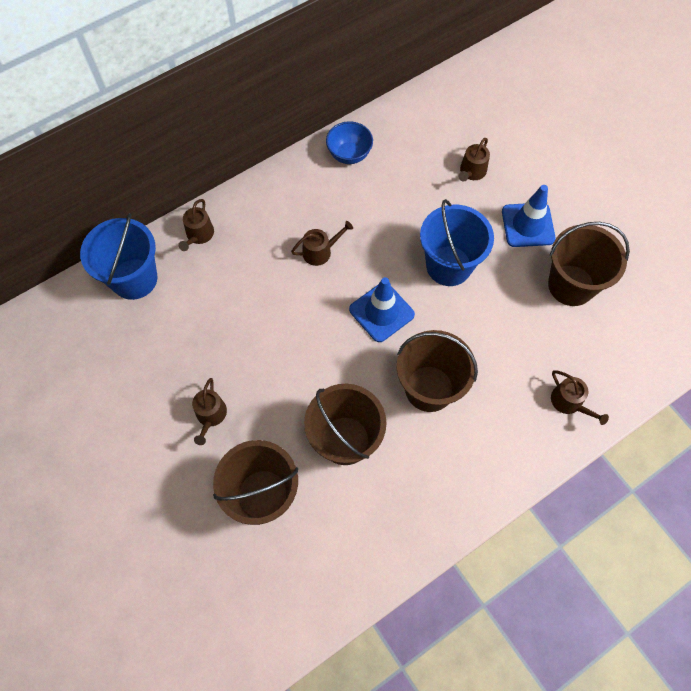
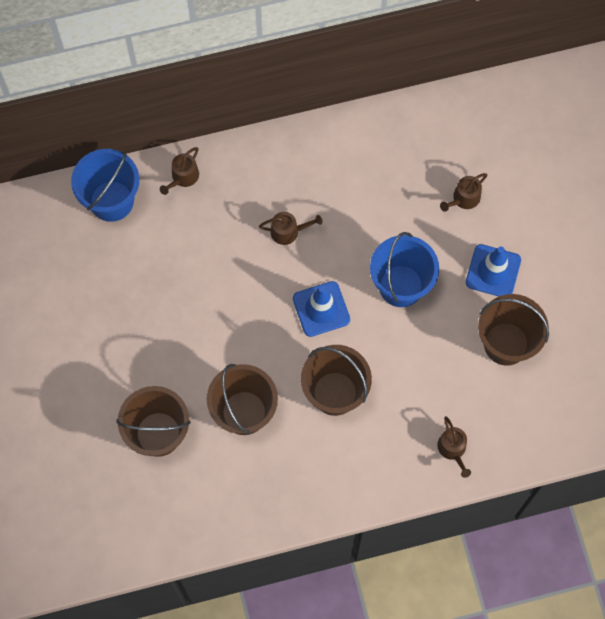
camera: 20 degrees right, 5 degrees up
brown watering can [192,378,227,445] -> none
blue bowl [326,121,373,164] -> none

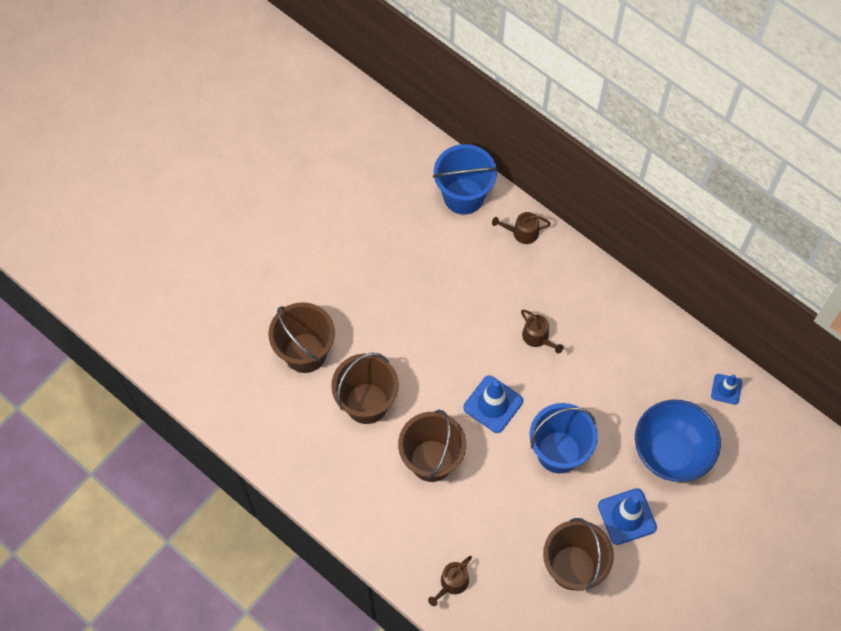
camera: 55 degrees right, 5 degrees down
brown watering can [440,173,488,212] -> blue bowl [635,400,721,482]
none -> blue traffic cone [711,374,742,405]

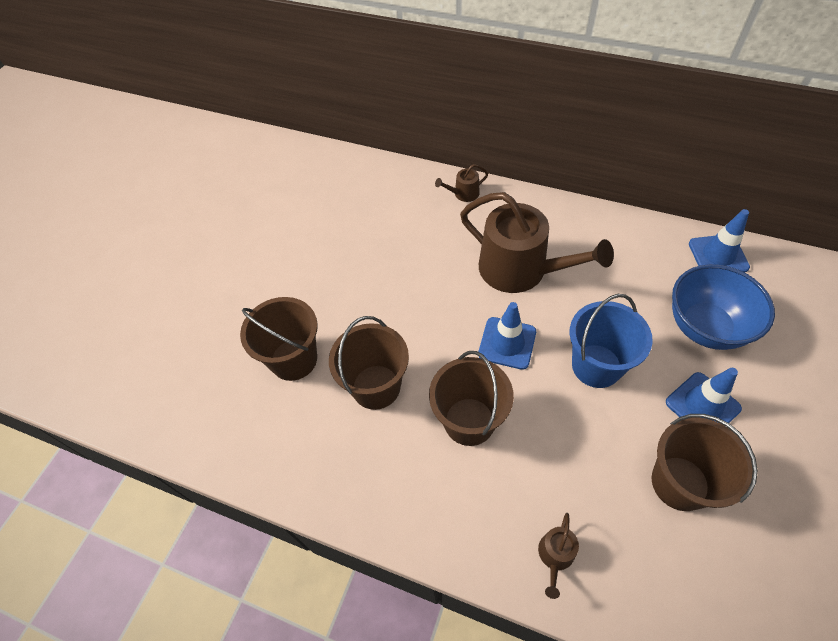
camera: 15 degrees left, 10 degrees down
blue bucket [433,144,498,215] -> none
brown watering can [521,310,563,353] -> brown watering can [460,192,614,293], size x2.43
blue traffic cone [711,374,742,405] -> blue traffic cone [689,209,750,273], size x1.66

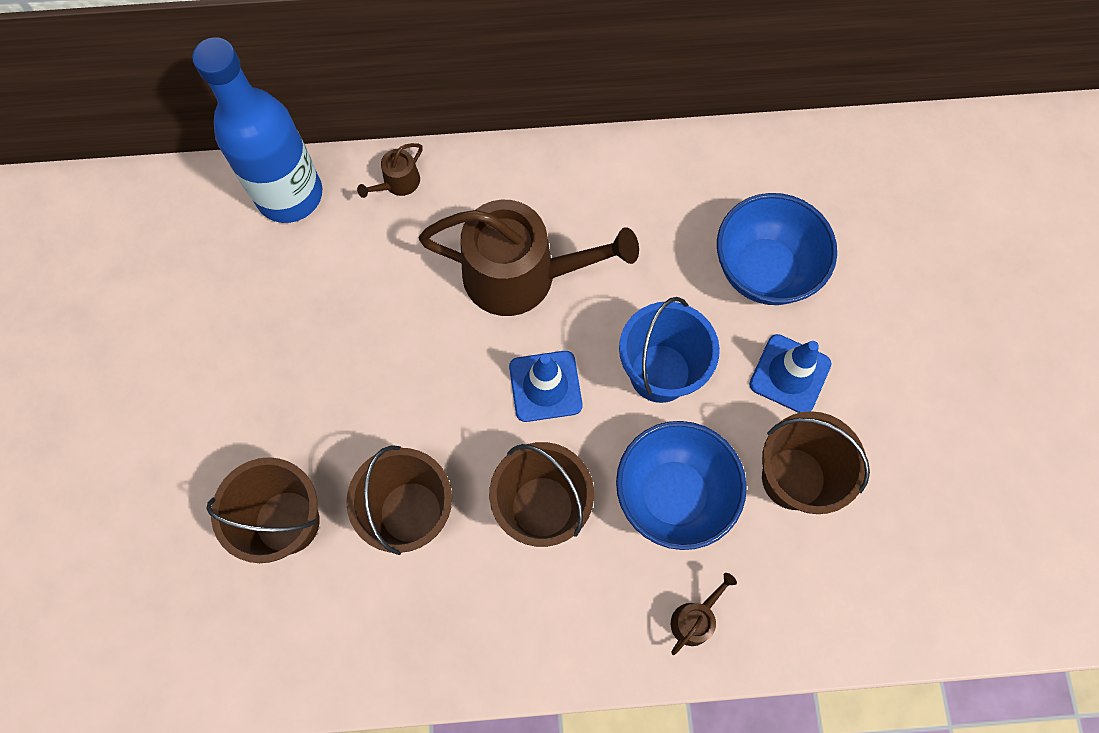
camera: 30 degrees left, 15 degrees up
brown watering can [538,513,579,599] -> brown watering can turned 135 degrees counterclockwise [671,573,737,655]
blue traffic cone [689,209,750,273] -> none
none -> blue bottle [192,37,322,223]
none -> blue bowl [616,421,747,550]

